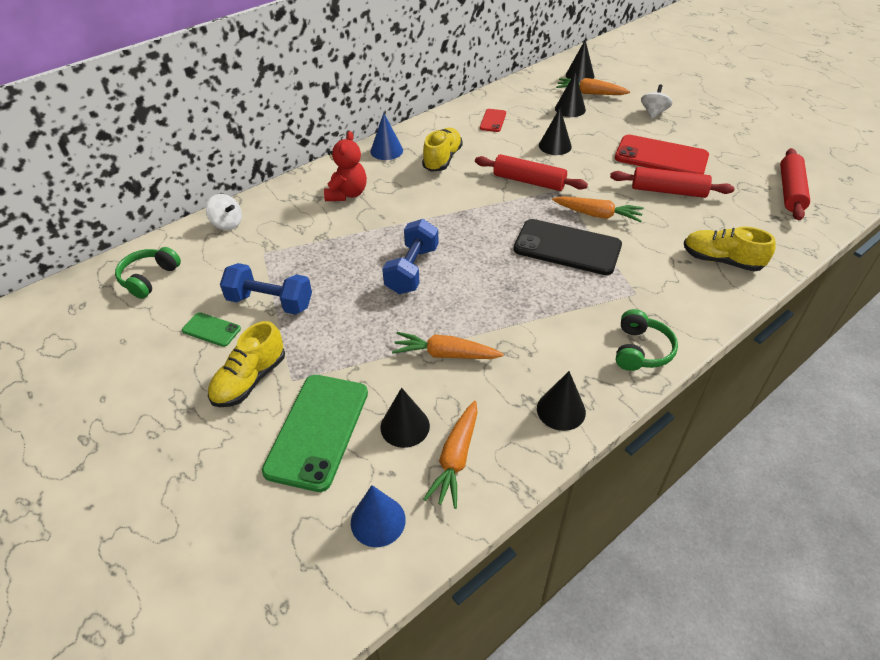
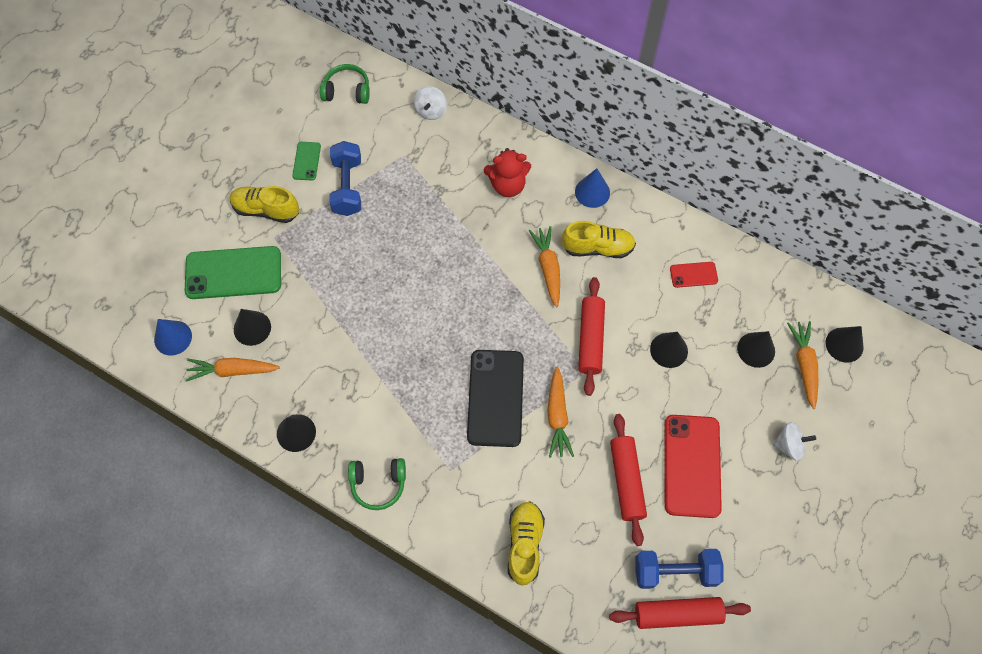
camera: 70 degrees right, 20 degrees up
blue dumbbell [382,219,439,294] -> blue dumbbell moved to [635,549,723,589]
orange carrot [392,332,504,359] -> orange carrot moved to [529,226,560,307]

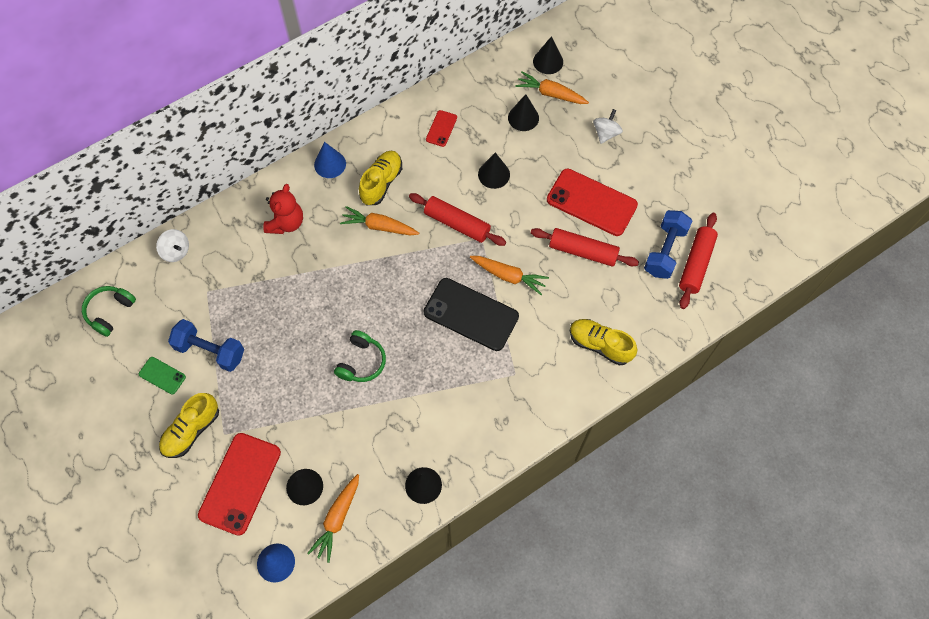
camera: 65 degrees left, 0 degrees up
green phone [185,246,281,299] -> red phone [198,433,281,536]
green headphones [348,458,406,510] -> green headphones moved to [334,330,386,382]

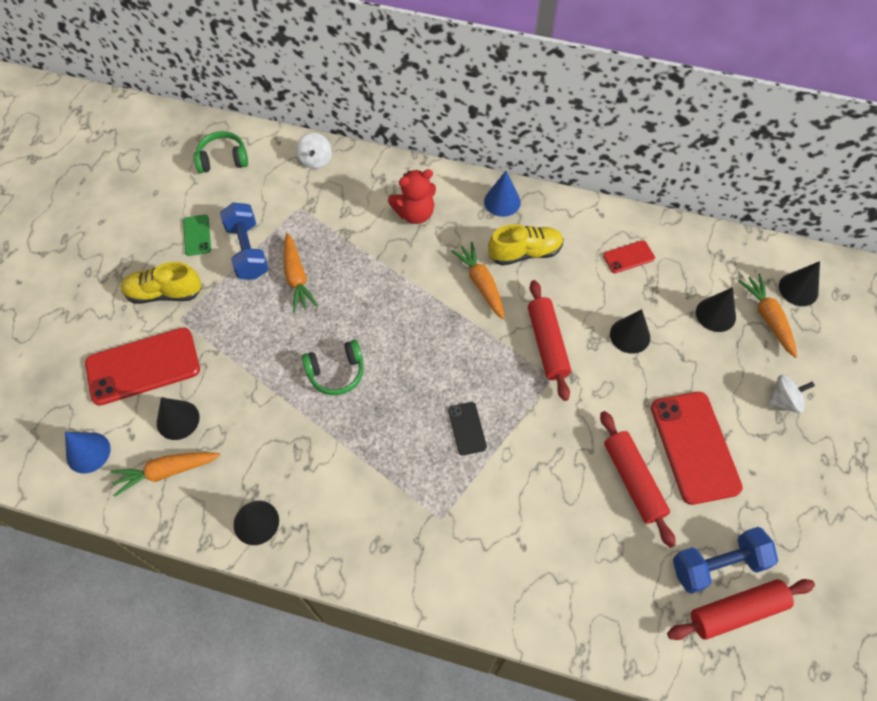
camera: 50 degrees right, 5 degrees down
black phone [423,278,519,351] -> black phone [448,402,487,456], size x0.48
orange carrot [470,256,549,295] -> orange carrot moved to [283,233,318,313]
yellow shoe [570,319,637,365] -> none

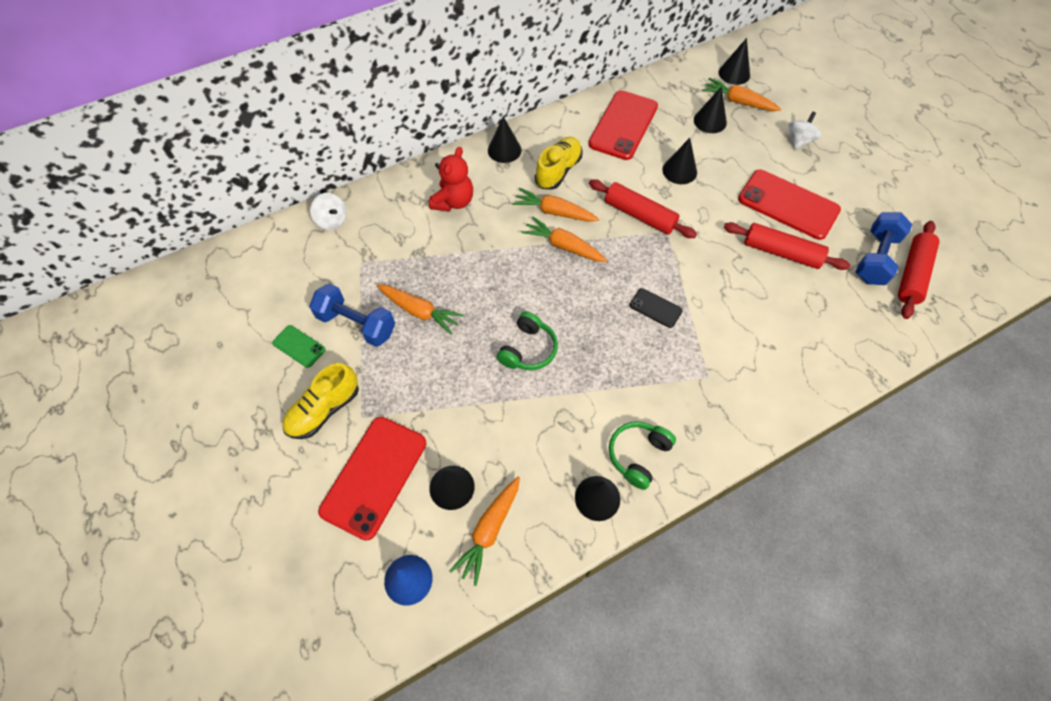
camera: 45 degrees left, 0 degrees up
green headphones [194,131,248,173] -> green headphones moved to [609,421,676,490]
blue cone [484,171,521,217] -> black cone [488,116,522,163]
red phone [603,240,655,273] -> red phone [588,90,658,160], size x2.07
none -> orange carrot [521,216,607,262]

